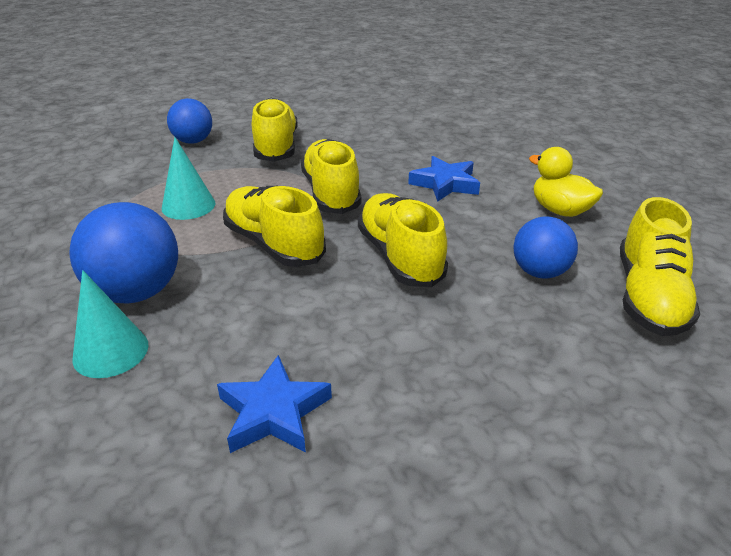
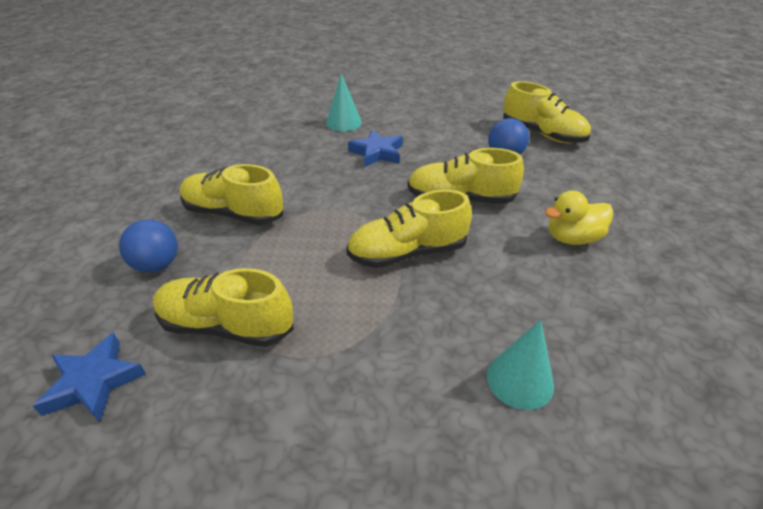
camera: 65 degrees left, 5 degrees up
blue ball [69,202,178,303] -> none
turquoise cone [162,137,216,220] -> turquoise cone moved to [326,73,362,131]
blue star [217,355,332,453] -> blue star moved to [33,333,146,422]
yellow shoe [301,139,361,214] -> yellow shoe moved to [153,268,294,347]
yellow duck [529,147,603,217] -> yellow duck moved to [545,190,613,245]

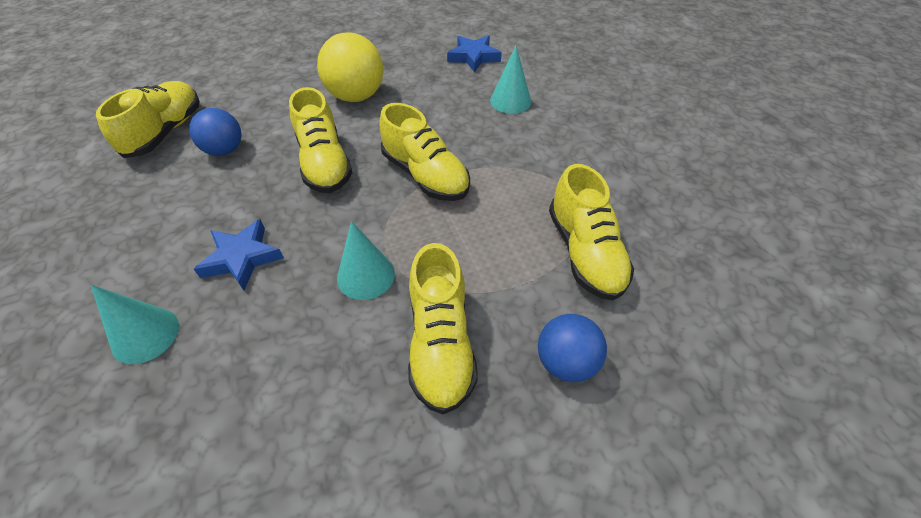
camera: 115 degrees left, 10 degrees up
blue star [33,333,146,422] -> blue star moved to [447,36,502,72]
yellow duck [545,190,613,245] -> yellow ball [317,32,384,102]
none -> turquoise cone [337,221,395,300]

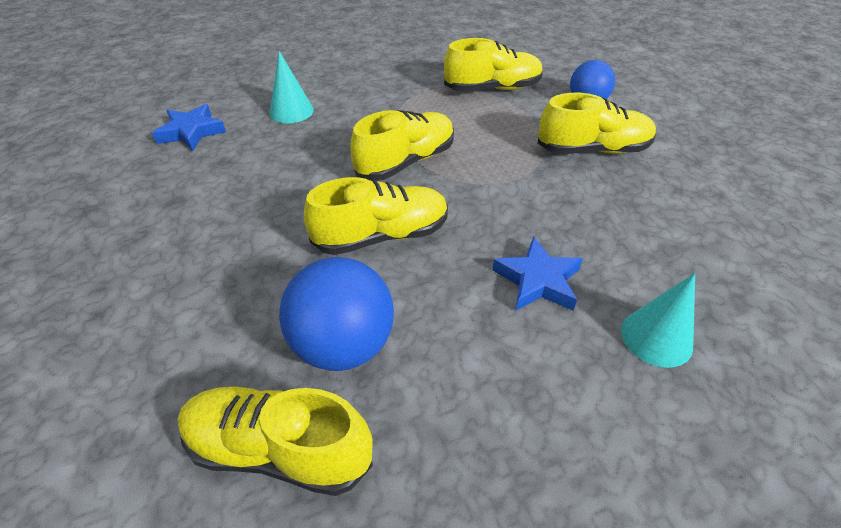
camera: 90 degrees left, 5 degrees down
blue ball [189,108,242,156] -> blue ball [279,257,394,371], size x1.53
yellow ball [317,32,384,102] -> none
turquoise cone [337,221,395,300] -> none

